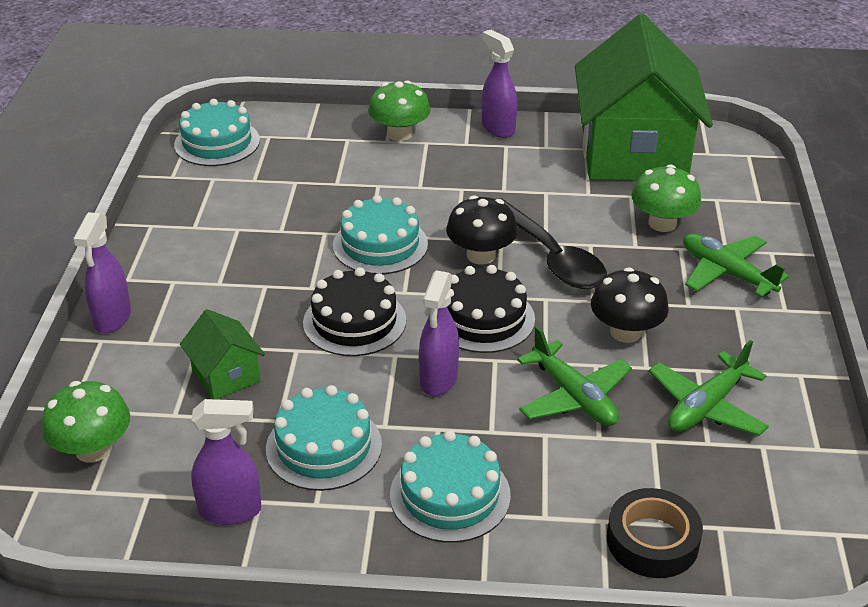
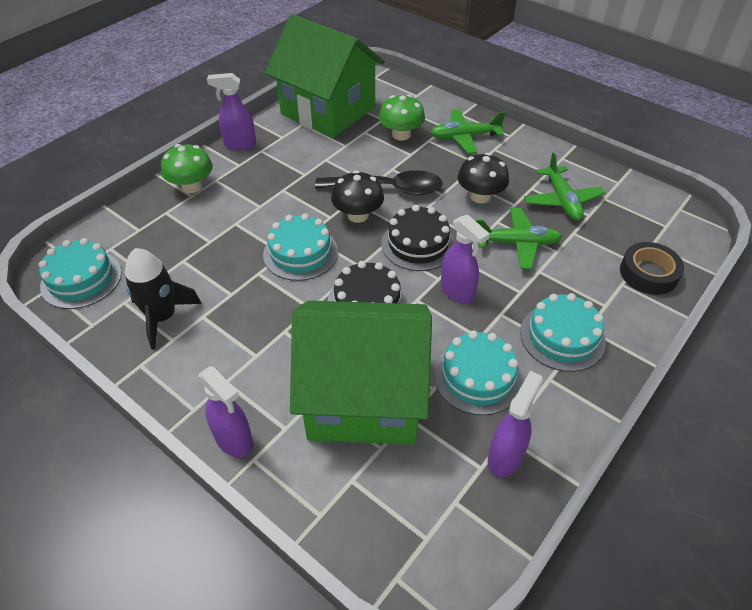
camera: 55 degrees left, 10 degrees up
green mushroom [42,381,130,463] -> none
green house [180,309,265,400] -> green house [290,300,432,445], size x2.38
none -> black rocket [125,248,202,350]

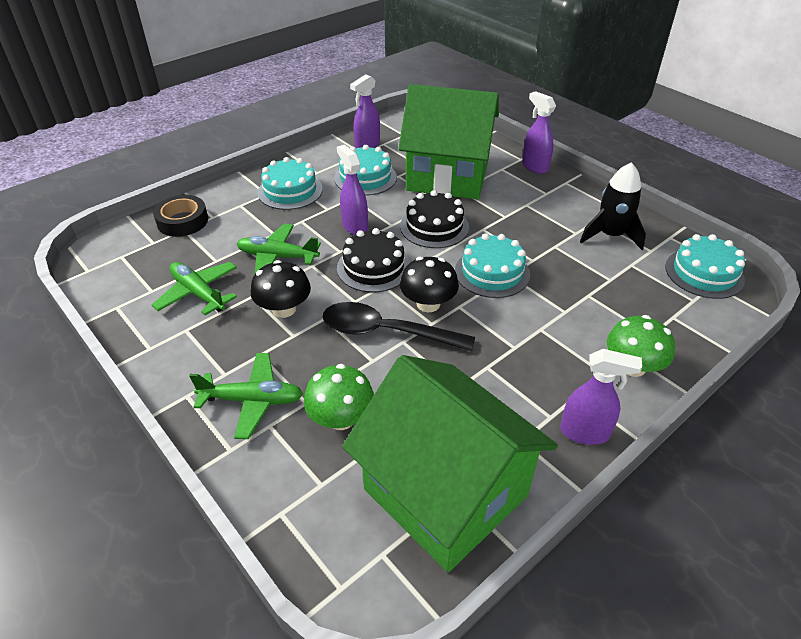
camera: 170 degrees left, 5 degrees down
green plane [524,152,605,221] -> green plane turned 45 degrees counterclockwise [152,262,237,315]

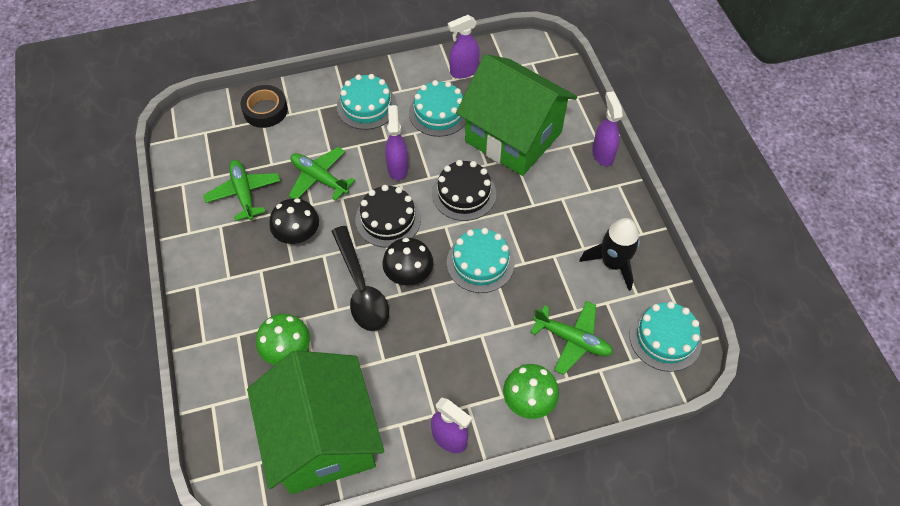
camera: 25 degrees right, 15 degrees up
green plane [189,353,303,439] -> green plane moved to [530,301,613,375]
black spoon [323,302,475,351] -> black spoon turned 150 degrees counterclockwise [332,226,389,331]

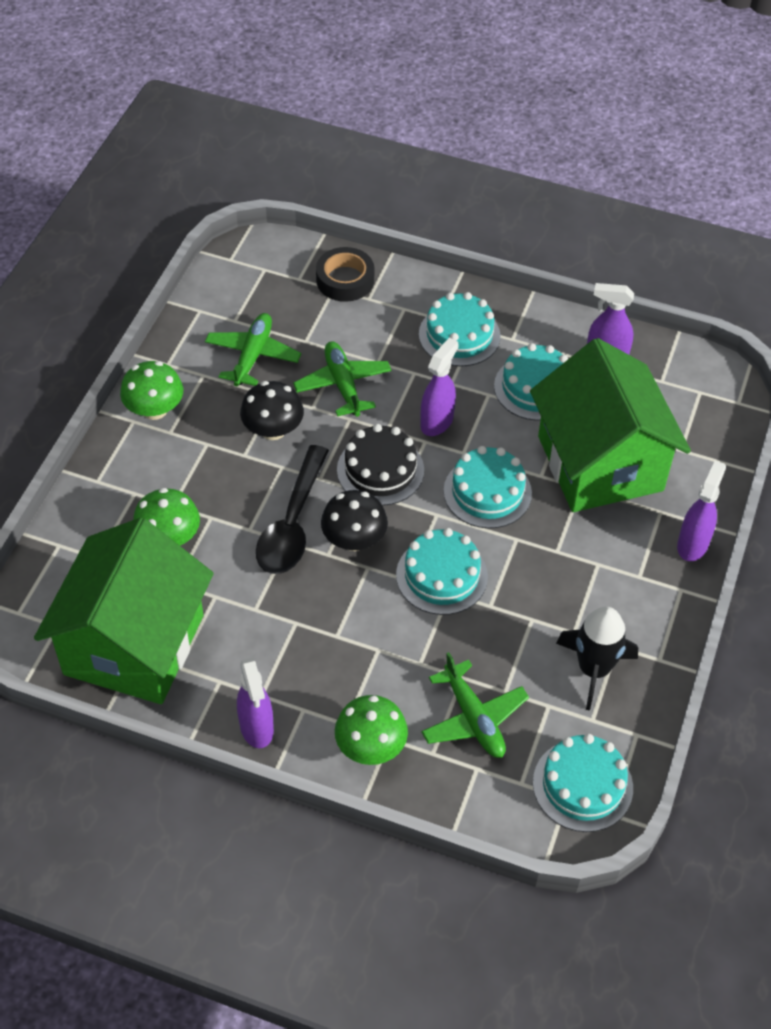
camera: 35 degrees right, 5 degrees down
black cake [432,160,496,221] -> turquoise cake [444,446,532,528]
none -> green mushroom [120,361,183,420]

